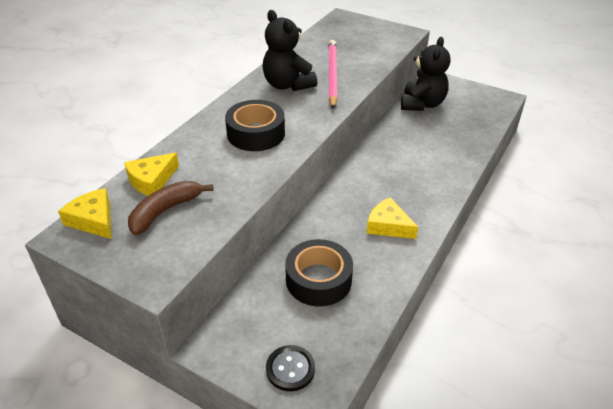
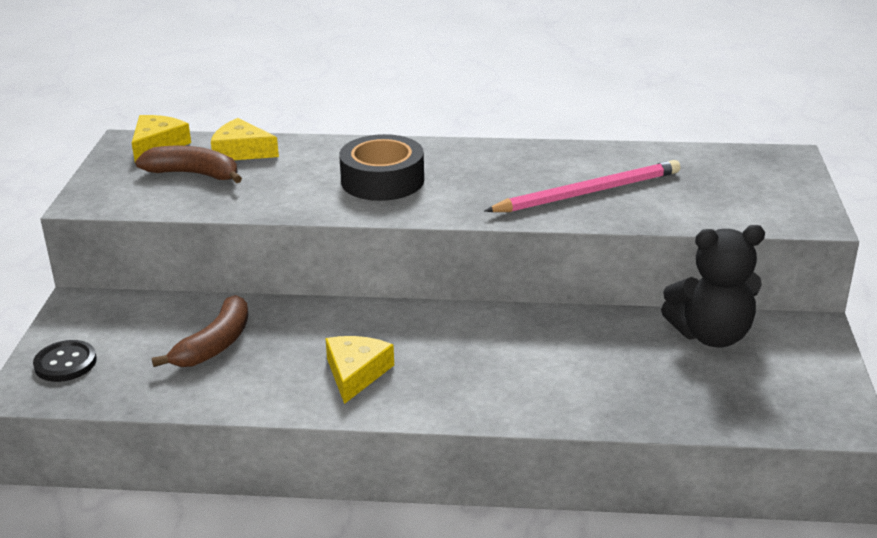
camera: 65 degrees right, 10 degrees down
black teddy bear [263,10,317,91] -> none
black tape [285,239,353,307] -> brown banana [152,295,248,367]

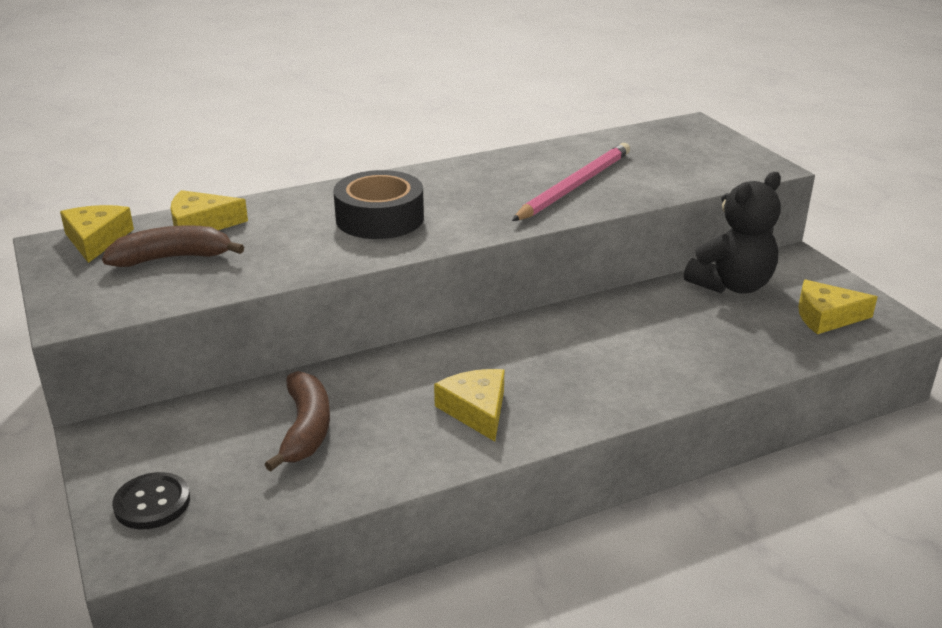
camera: 30 degrees left, 0 degrees up
none -> yellow cheese [798,279,877,334]

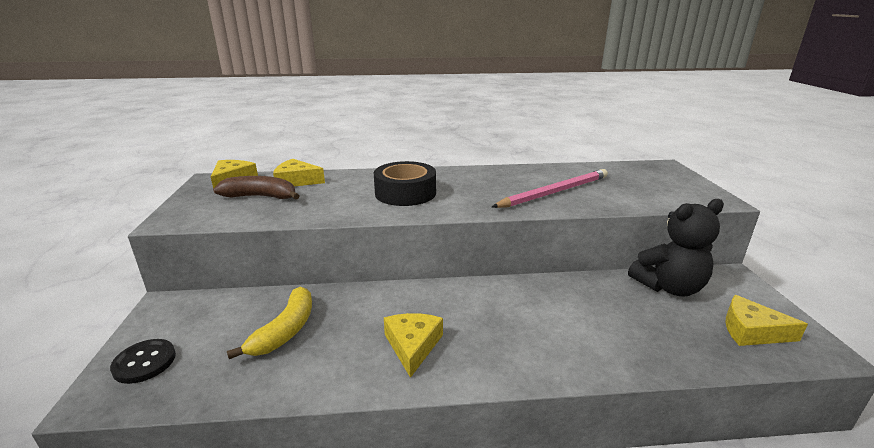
camera: 20 degrees right, 5 degrees down
brown banana [264,371,330,471] -> yellow banana [227,286,312,359]

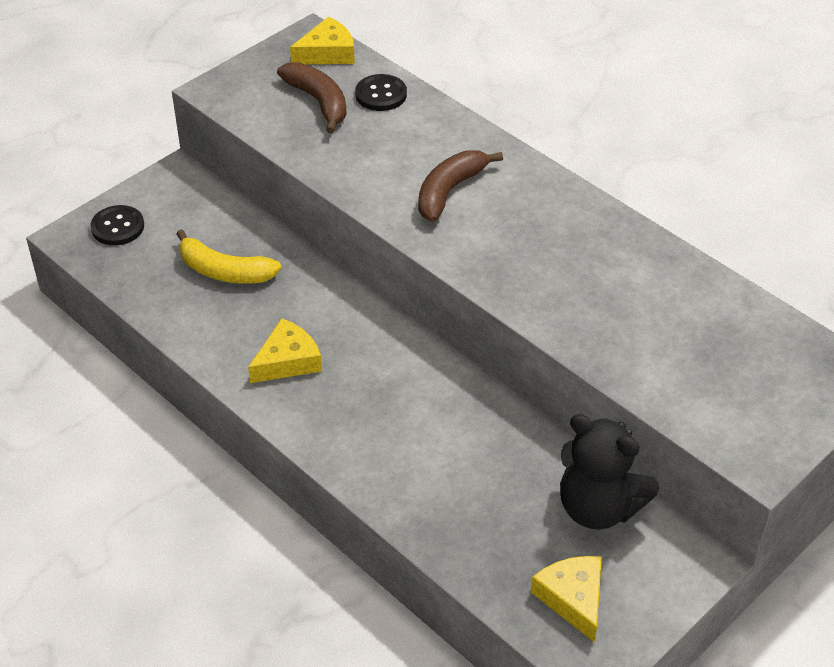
camera: 50 degrees right, 20 degrees up
yellow banana [227,286,312,359] -> yellow banana turned 45 degrees clockwise [177,229,281,284]
yellow cheese [273,159,325,187] -> black button [355,74,407,111]
black tape [374,161,436,206] -> brown banana [418,150,503,222]
pink pencil [492,169,608,208] -> none

